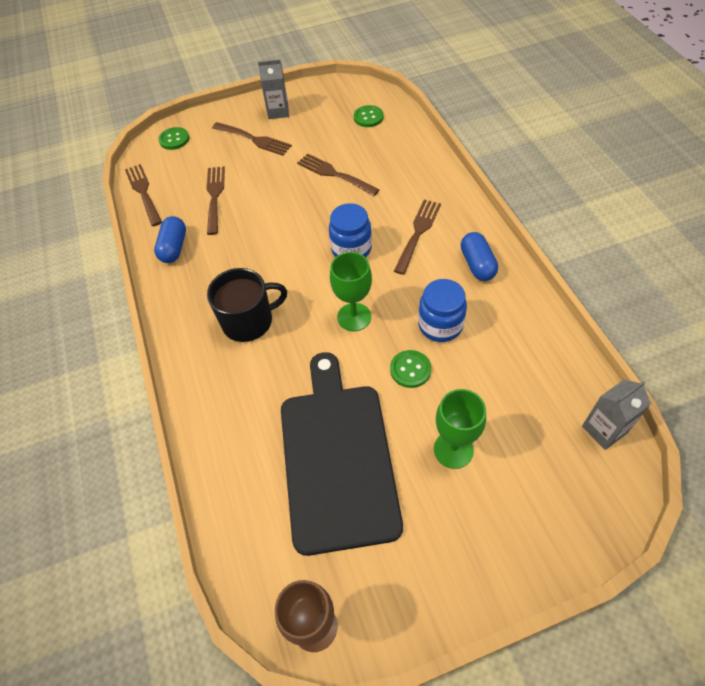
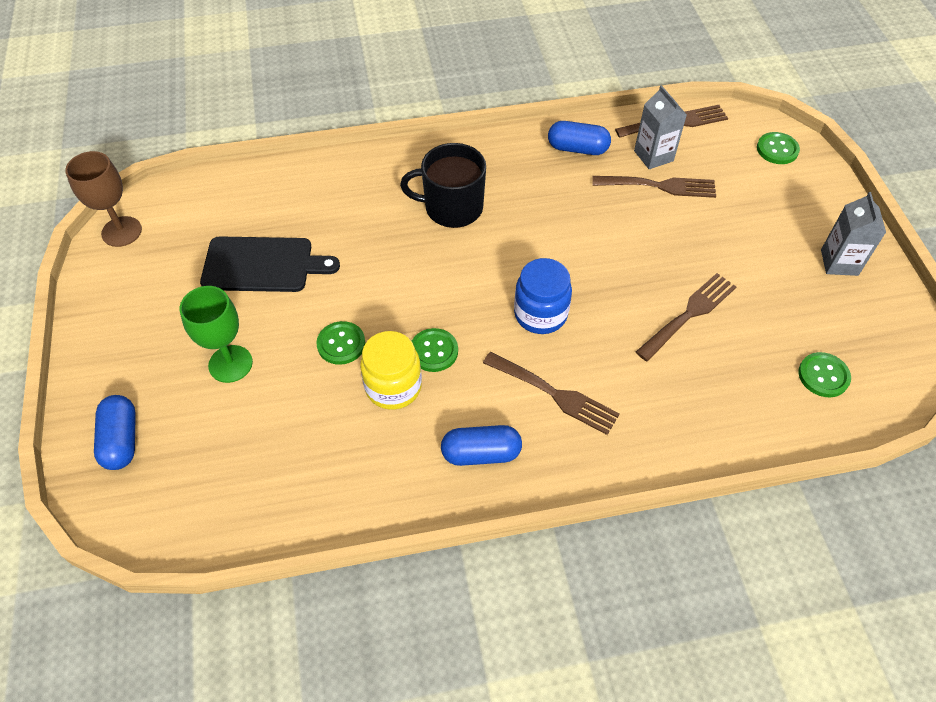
camera: 95 degrees right, 0 degrees up
black mug [207,268,287,342] -> black mug turned 105 degrees clockwise [400,143,486,228]
brown fork [212,122,292,156] -> none
black cutting board [281,352,403,556] -> black cutting board [200,236,340,292], size x0.62
green goblet [330,252,372,331] -> none
blue jar [418,279,467,342] -> yellow jar [360,331,422,410]
grey carton [582,379,651,450] -> grey carton moved to [634,85,687,169]
none -> blue capsule [94,395,136,470]
none -> green button [412,328,458,372]

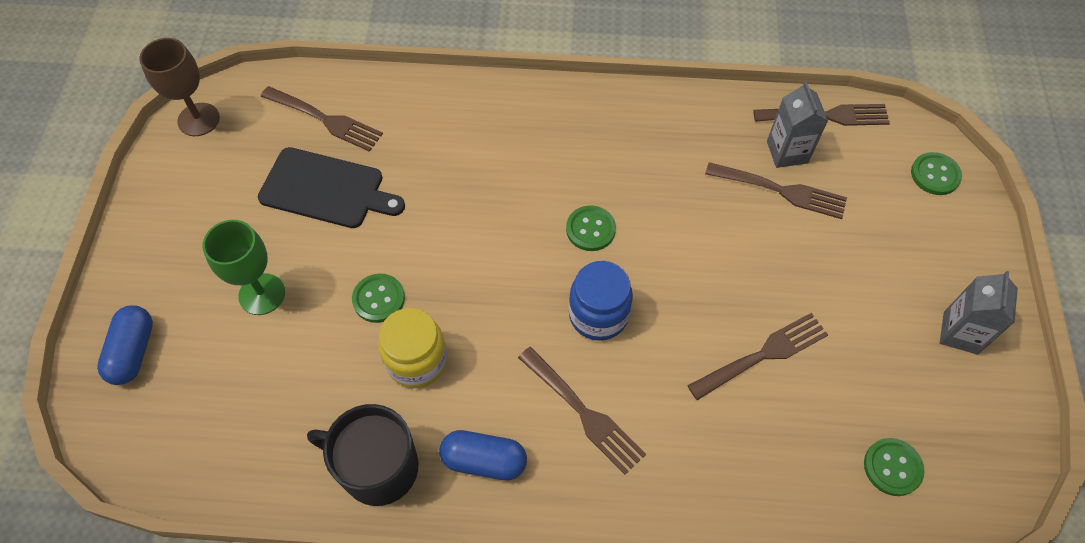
camera: 15 degrees right, 5 degrees up
black mug [400,143,486,228] -> black mug moved to [307,404,419,506]
green button [412,328,458,372] -> green button moved to [566,205,616,251]
blue capsule [548,121,611,155] -> none
none -> brown fork [261,86,383,152]

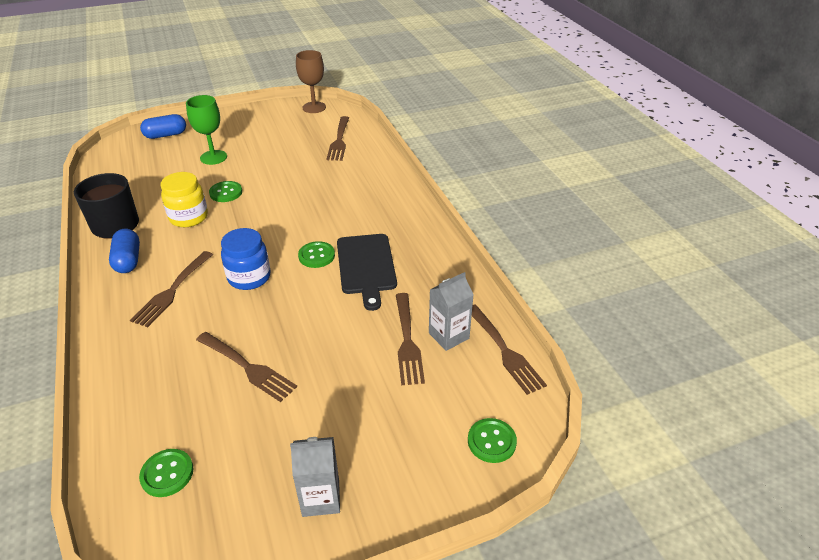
camera: 65 degrees right, 20 degrees down
black cutting board [258,147,405,228] -> black cutting board moved to [337,234,397,311]

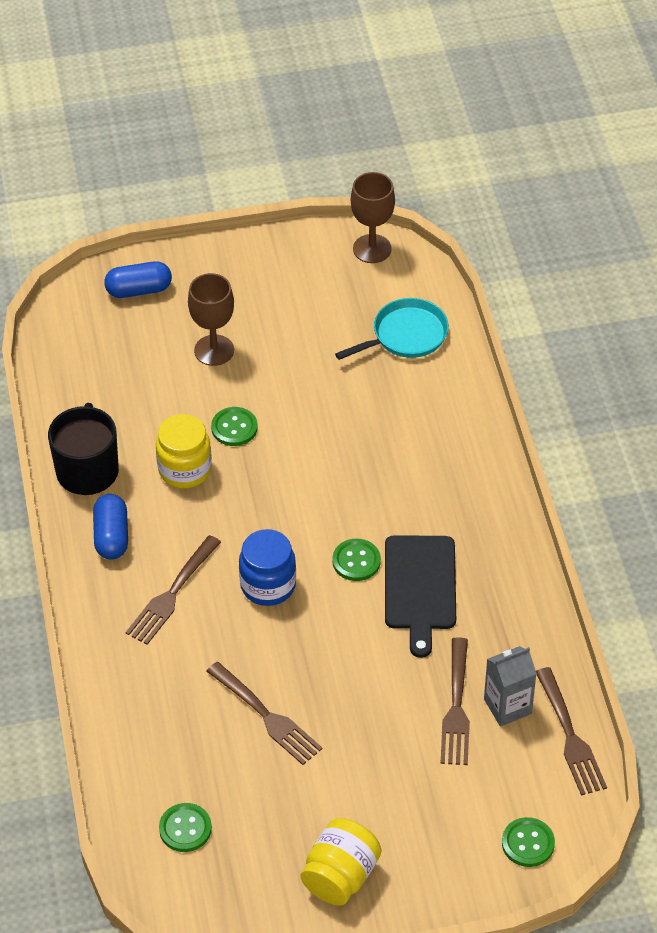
camera: 10 degrees right, 10 degrees up
green goblet [186,95,227,165] -> brown goblet [188,273,234,366]
grey carton [290,437,340,517] -> yellow jar [301,818,381,906]
brown fork [327,116,349,161] -> turquoise pan [335,298,449,360]

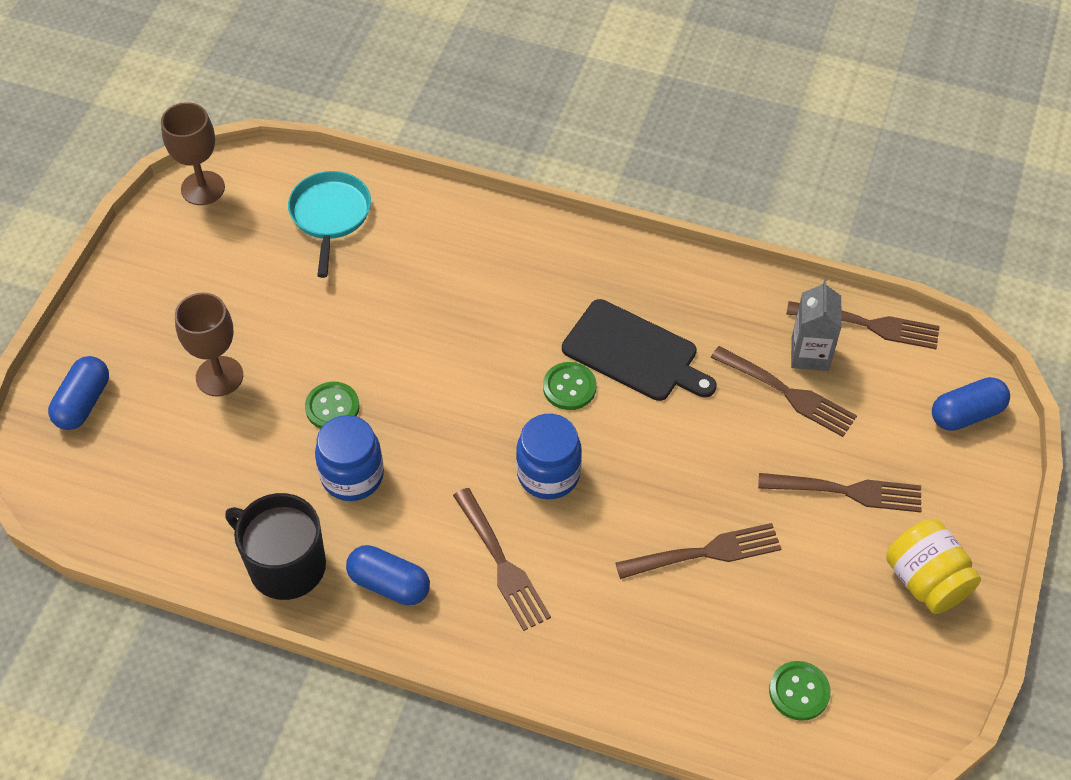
camera: 60 degrees left, 5 degrees up
yellow jar [156,414,212,488] -> blue jar [315,415,384,501]
green button [502,817,555,867] -> blue capsule [932,377,1010,431]
none -> brown fork [758,473,921,512]

